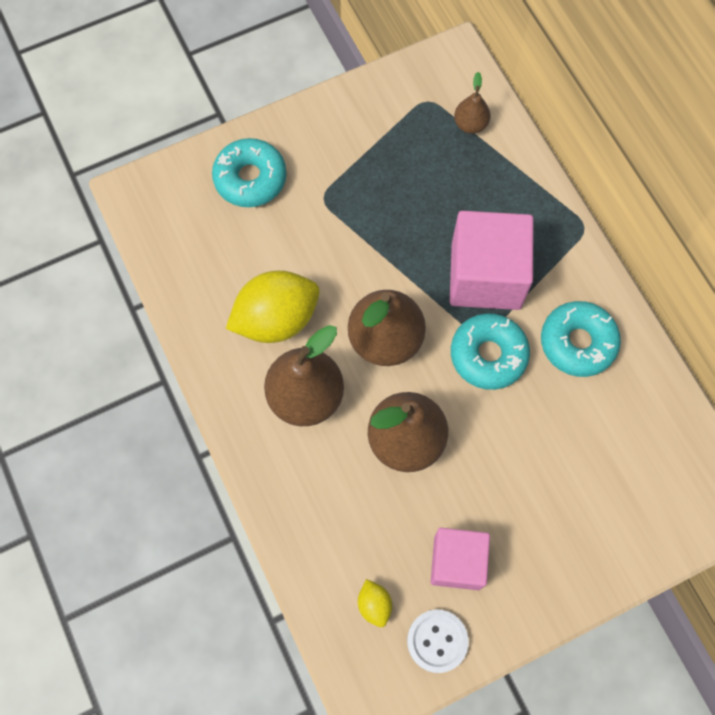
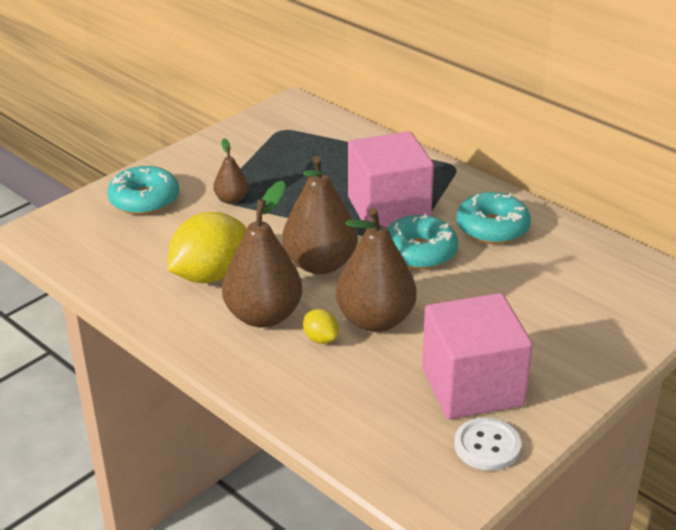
camera: 20 degrees left, 35 degrees down
yellow lemon [358,579,392,627] -> yellow lemon moved to [303,309,339,344]
pink cube [431,528,490,590] -> pink cube [422,293,533,419], size x1.56
brown pear [454,72,490,134] -> brown pear moved to [213,138,249,204]

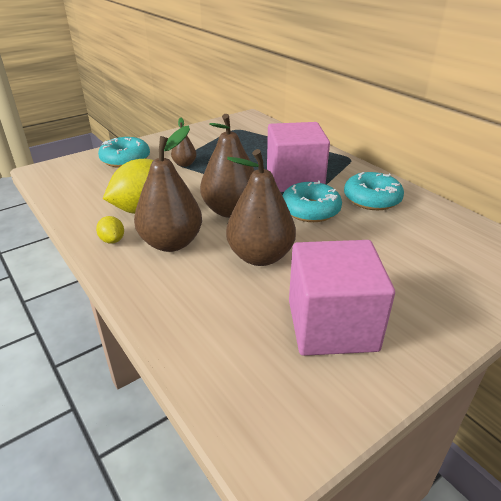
camera: 10 degrees right, 0 degrees up
yellow lemon [303,309,339,344] -> yellow lemon moved to [96,216,124,244]
white button [454,417,521,471] -> none

